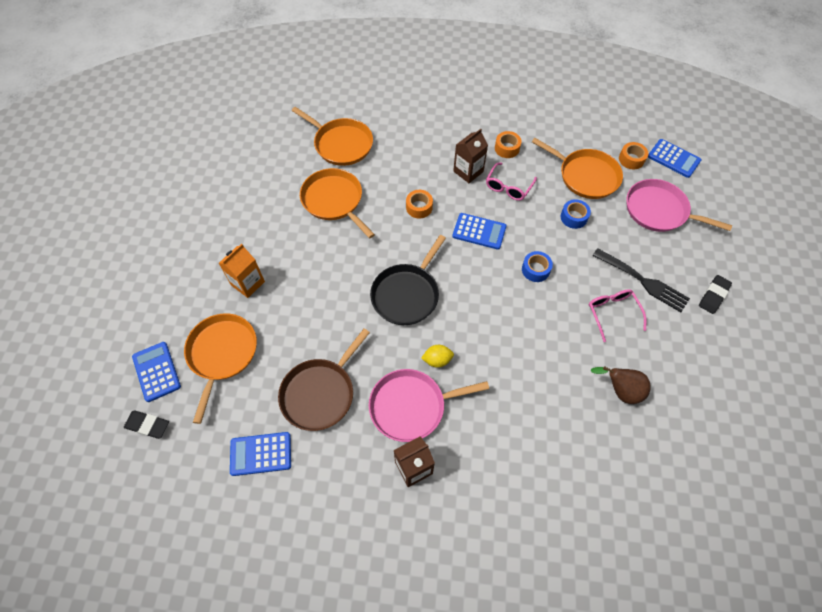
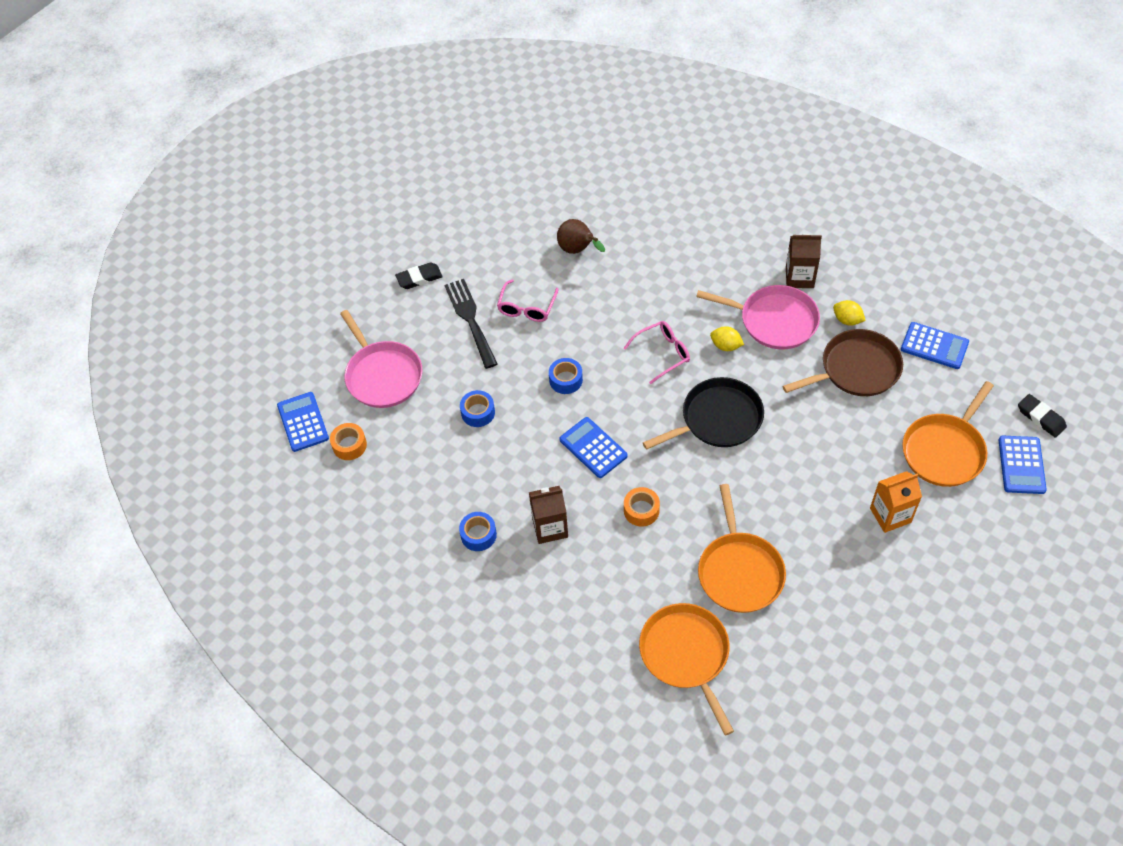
camera: 145 degrees left, 5 degrees down
pink glasses [486,162,537,201] -> pink glasses moved to [624,321,690,384]
orange tape [495,131,522,158] -> blue tape [459,512,497,551]
orange pan [532,138,623,199] -> none
none -> yellow lemon [833,300,866,326]

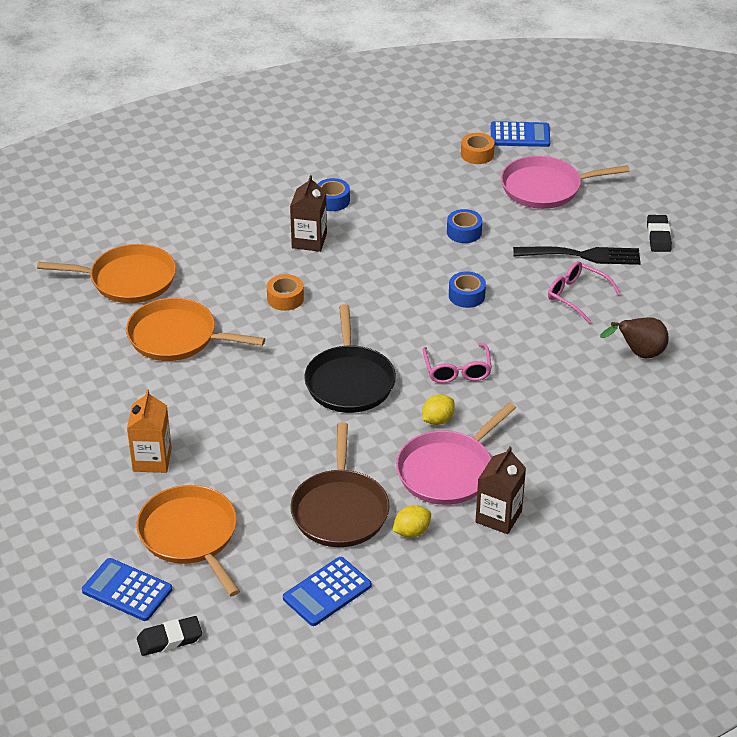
camera: 110 degrees right, 15 degrees down
blue calculator [559,417,628,478] -> none

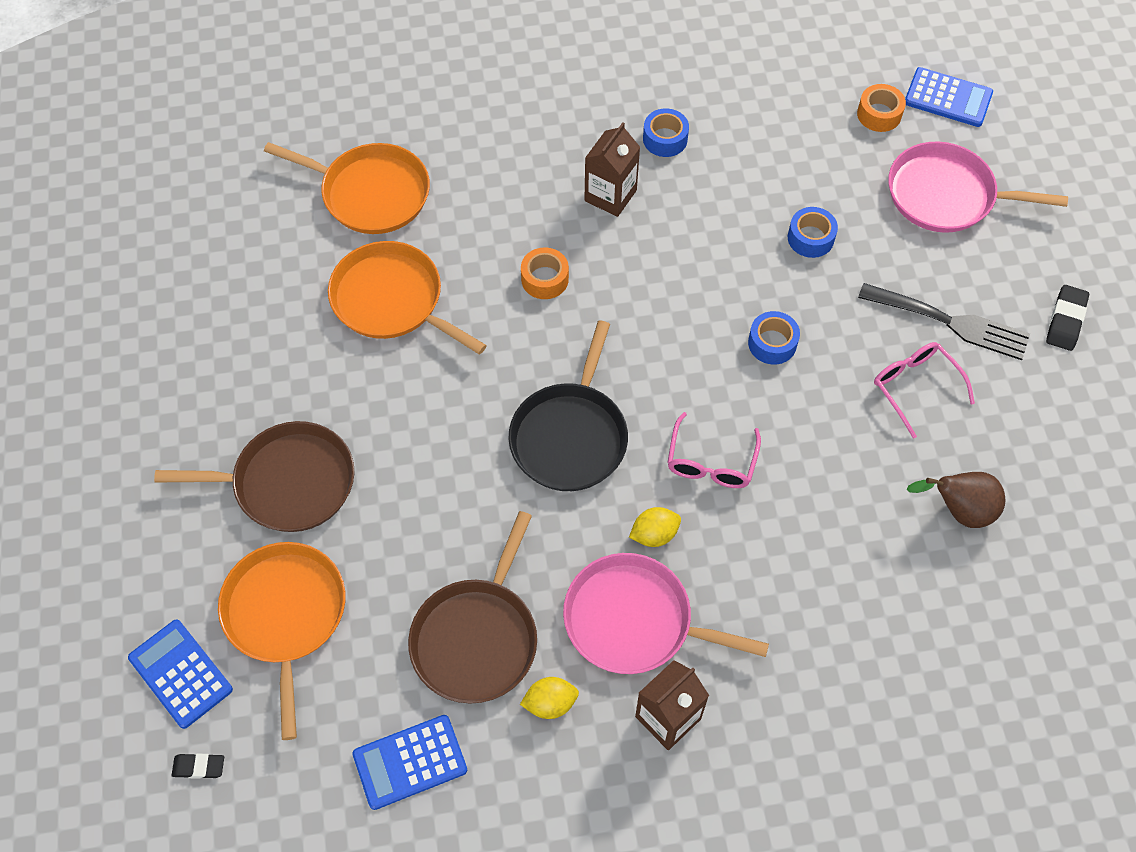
camera: 20 degrees right, 20 degrees up
orange carton [127,389,172,473] -> brown pan [154,421,354,532]
black eraser [137,616,202,656] -> black eraser [172,754,224,779], size x0.66
pink pan [396,402,516,505] -> pink pan turned 45 degrees clockwise [563,553,769,674]

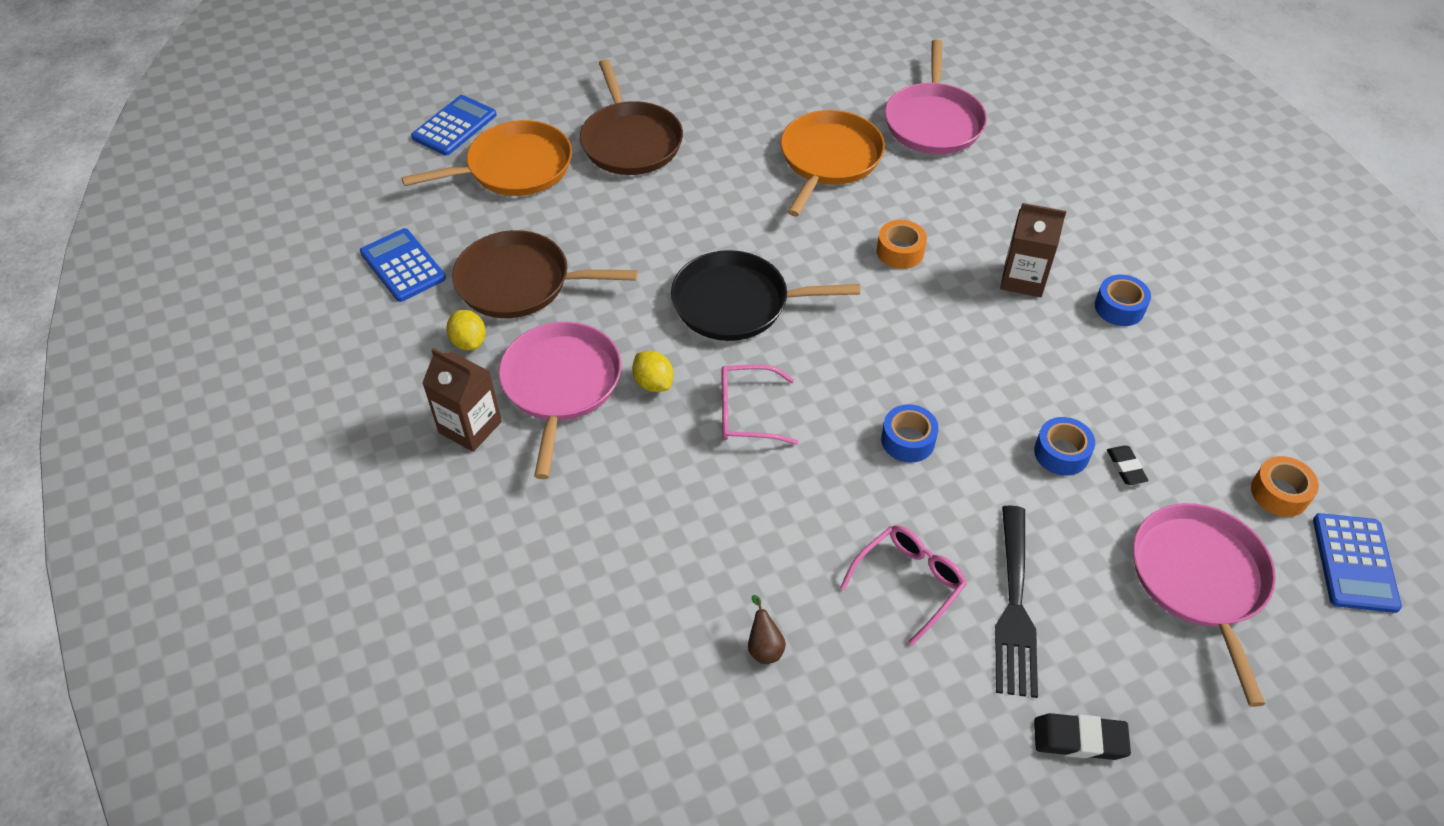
camera: 75 degrees right, 10 degrees down
black eraser [172,754,224,779] -> black eraser moved to [1107,446,1149,485]
orange pan [264,142,430,234] -> pink pan [885,40,987,154]
brown pear [906,472,1006,528] -> brown pear [748,595,786,664], size x0.56

